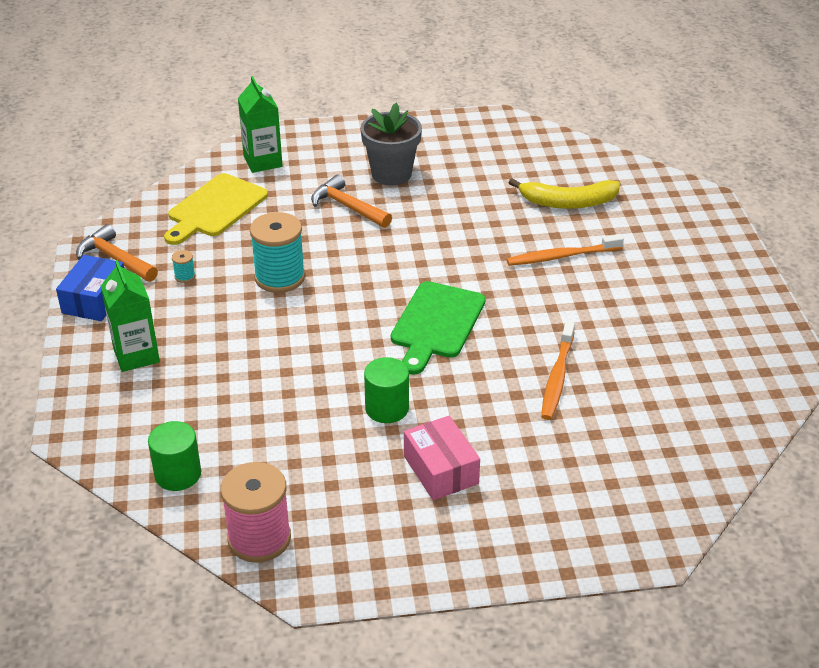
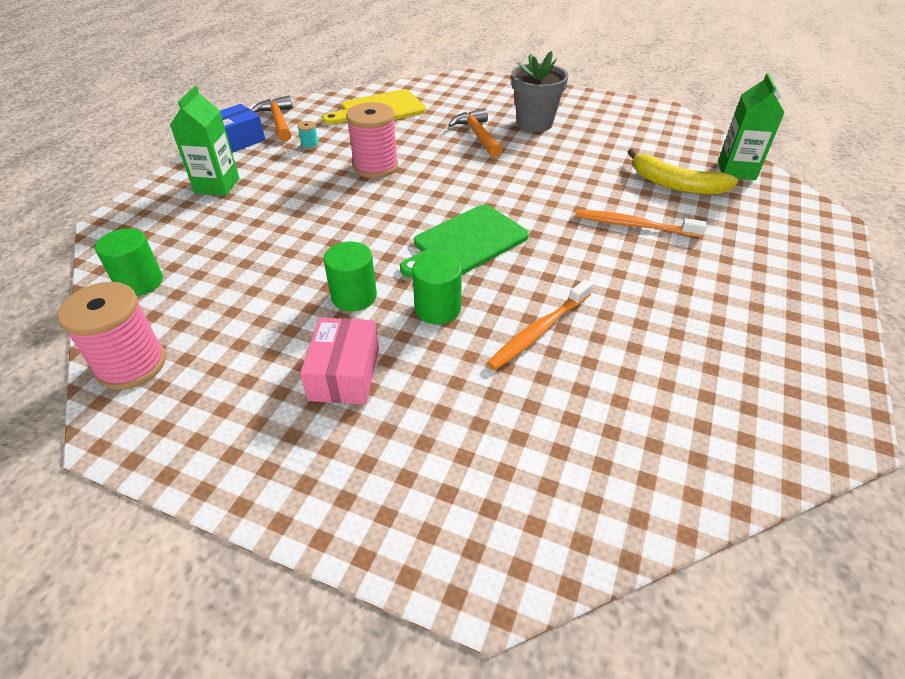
camera: 30 degrees right, 5 degrees up
green carton [238,76,283,173] -> green carton moved to [718,73,785,180]
turquoise spool [250,212,305,293] -> pink spool [346,102,398,178]
none -> green cylinder [412,253,462,324]

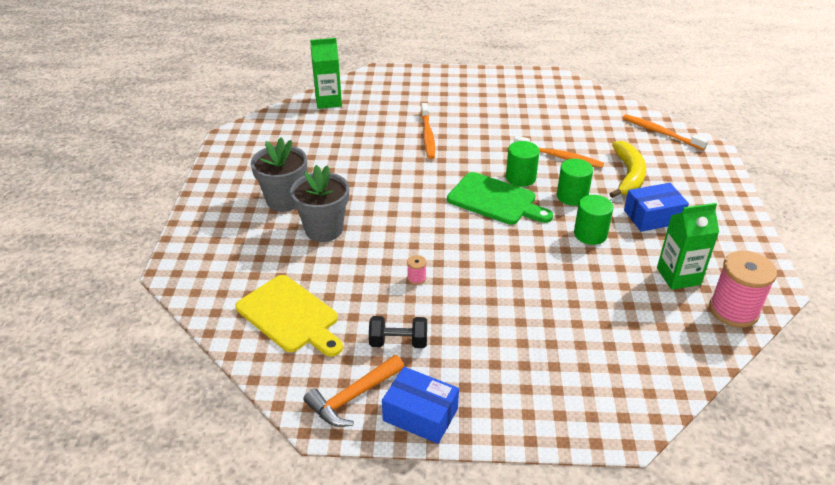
camera: 110 degrees left, 5 degrees down
green cylinder [95,228,163,296] -> green cylinder moved to [506,141,540,187]
green carton [170,86,239,196] -> green carton moved to [657,203,719,290]
turquoise spool [297,121,319,150] -> black dumbbell [369,316,427,348]
pink box [300,318,379,405] -> blue box [624,183,689,232]
pink spool [346,102,398,178] -> pink spool [407,255,426,285], size x0.41
orange hammer [448,108,502,158] -> grey flower pot [290,165,349,242]
yellow banana [628,148,739,195] -> yellow banana moved to [610,141,646,198]
none -> orange toothbrush [623,114,708,150]

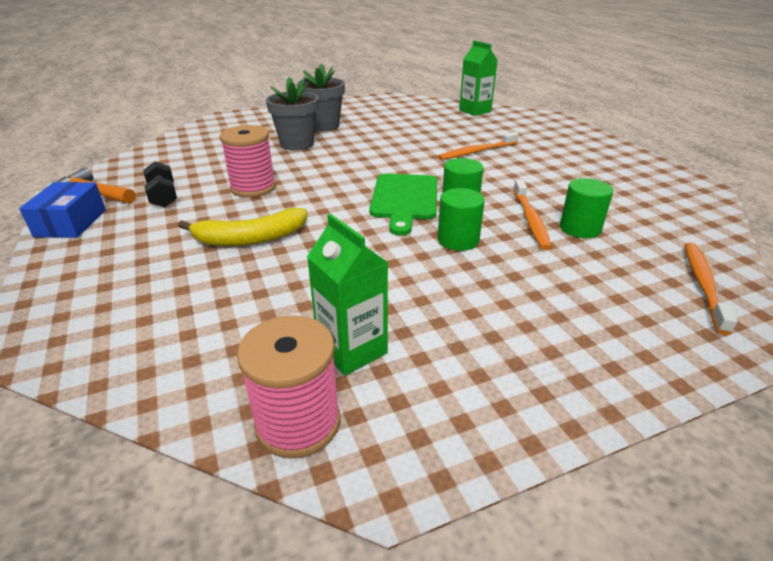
camera: 65 degrees right, 5 degrees down
yellow cutting board [235,275,343,357] -> none
pink spool [407,255,426,285] -> pink spool [219,125,276,198], size x2.44
green cylinder [574,195,613,245] -> green cylinder moved to [560,178,613,238]
yellow banana [610,141,646,198] -> yellow banana moved to [178,208,307,246]
blue box [624,183,689,232] -> none

